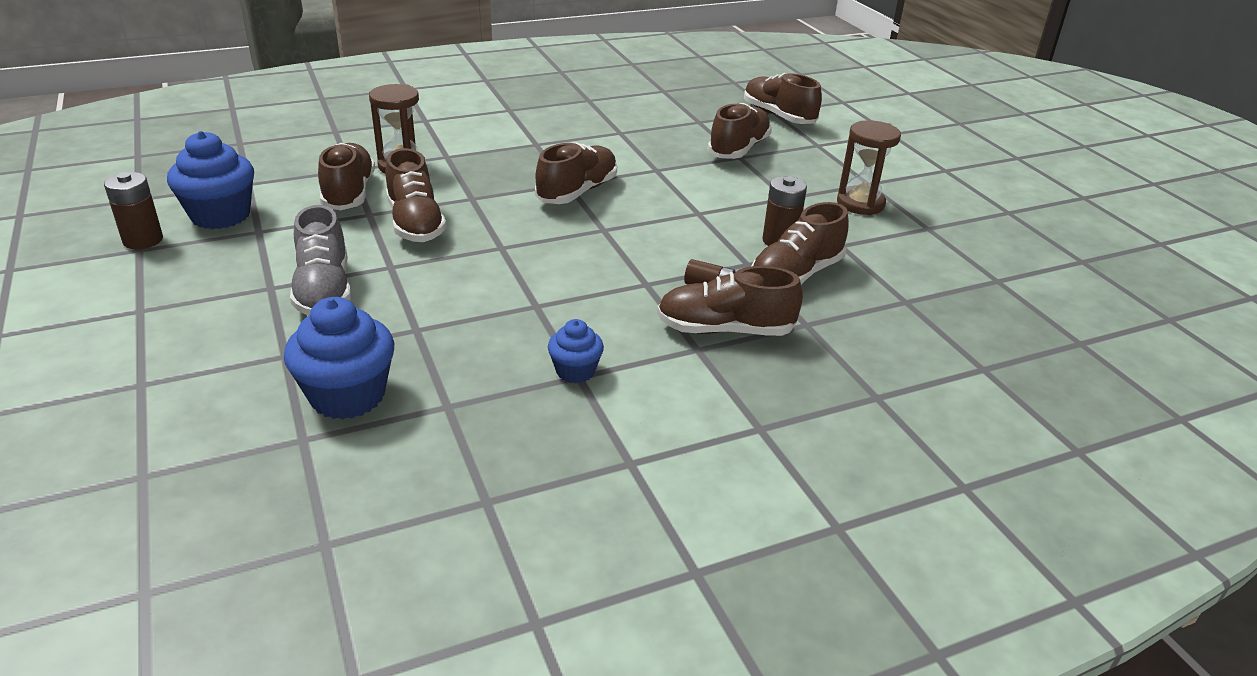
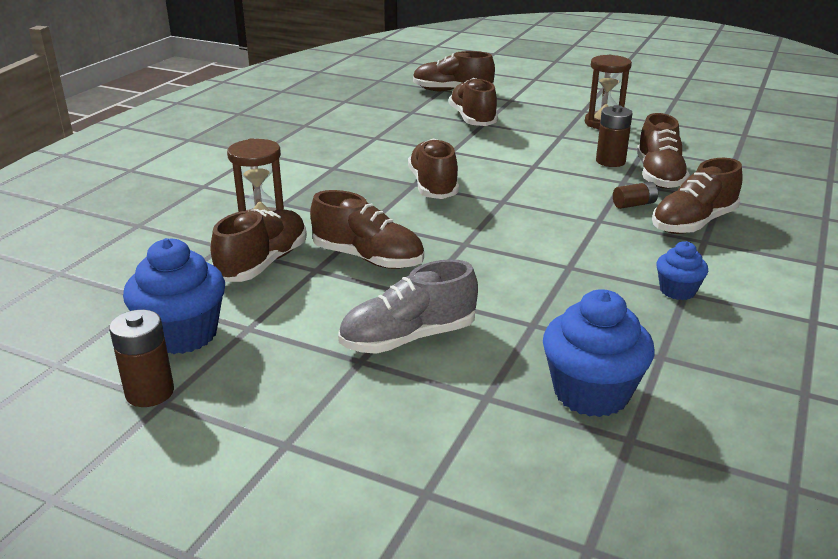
camera: 40 degrees left, 5 degrees down
grey shoe [290,205,351,316] -> grey shoe turned 120 degrees clockwise [338,259,478,354]
brown shoe [318,143,375,211] -> brown shoe turned 75 degrees clockwise [211,209,307,282]

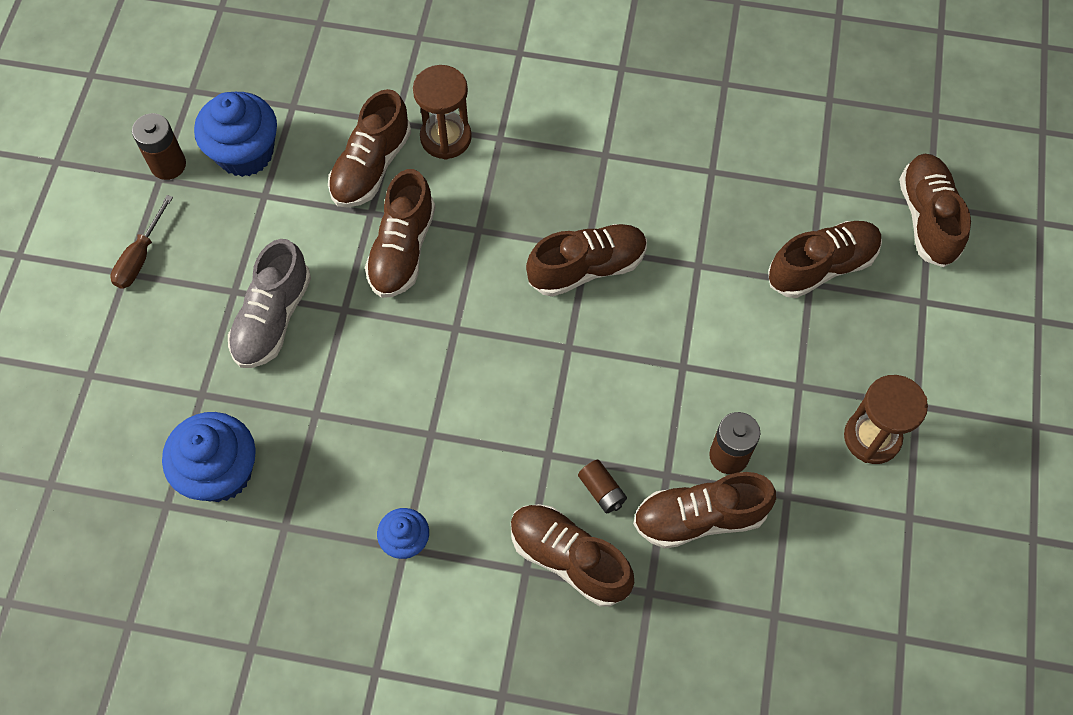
camera: 75 degrees right, 35 degrees up
brown shoe [211,209,307,282] -> brown shoe turned 105 degrees clockwise [328,89,411,208]
grey shoe [338,259,478,354] -> grey shoe turned 120 degrees counterclockwise [228,239,311,368]
none -> brown screwdriver [110,195,173,289]

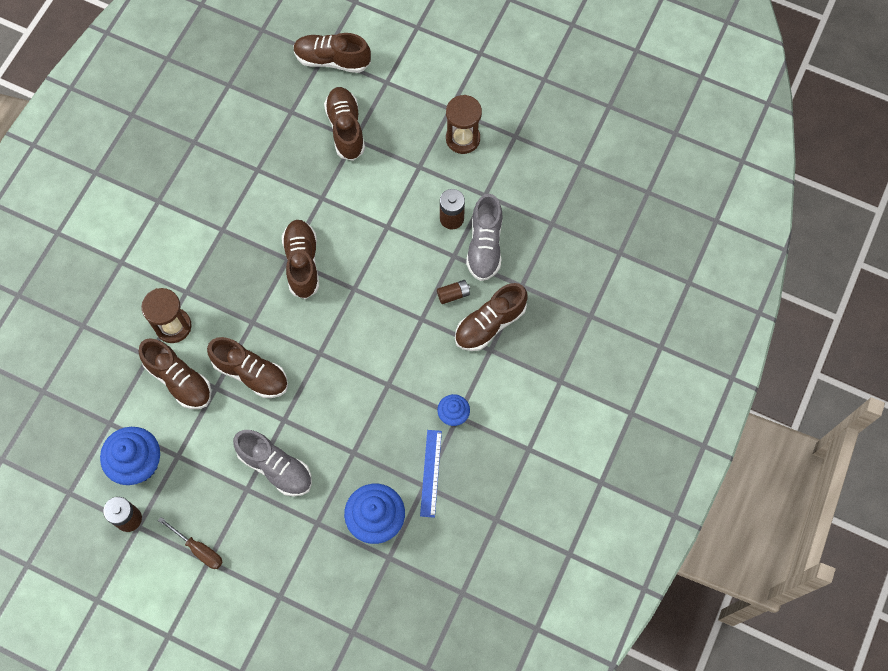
camera: 75 degrees left, 5 degrees up
brown shoe [633,472,776,548] -> grey shoe [466,194,502,281]
none -> blue ruler [420,430,442,518]

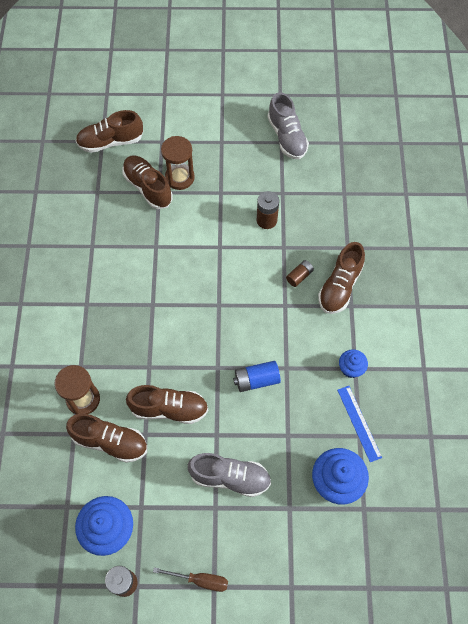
camera: 25 degrees left, 5 degrees down
brown shoe [282,220,319,299] -> none
brown hourglass [446,95,482,154] -> brown hourglass moved to [161,136,195,190]
grey shoe [466,194,502,281] -> grey shoe moved to [268,92,309,159]
none -> blue battery [233,361,281,392]

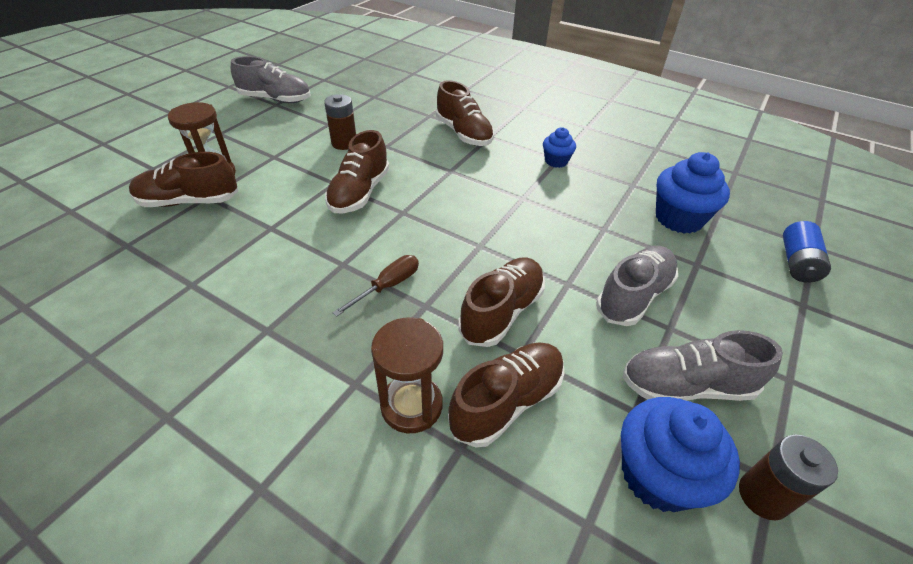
camera: 60 degrees left, 20 degrees down
brown shoe [76,110,143,153] -> brown shoe moved to [325,130,389,213]
brown screwdriver [153,567,228,592] -> brown screwdriver moved to [332,255,419,317]
blue battery [233,361,281,392] -> blue battery moved to [783,221,831,283]
brown battery [286,260,314,287] -> none
blue ruler [337,386,382,462] -> none
none -> grey shoe [622,330,783,401]

